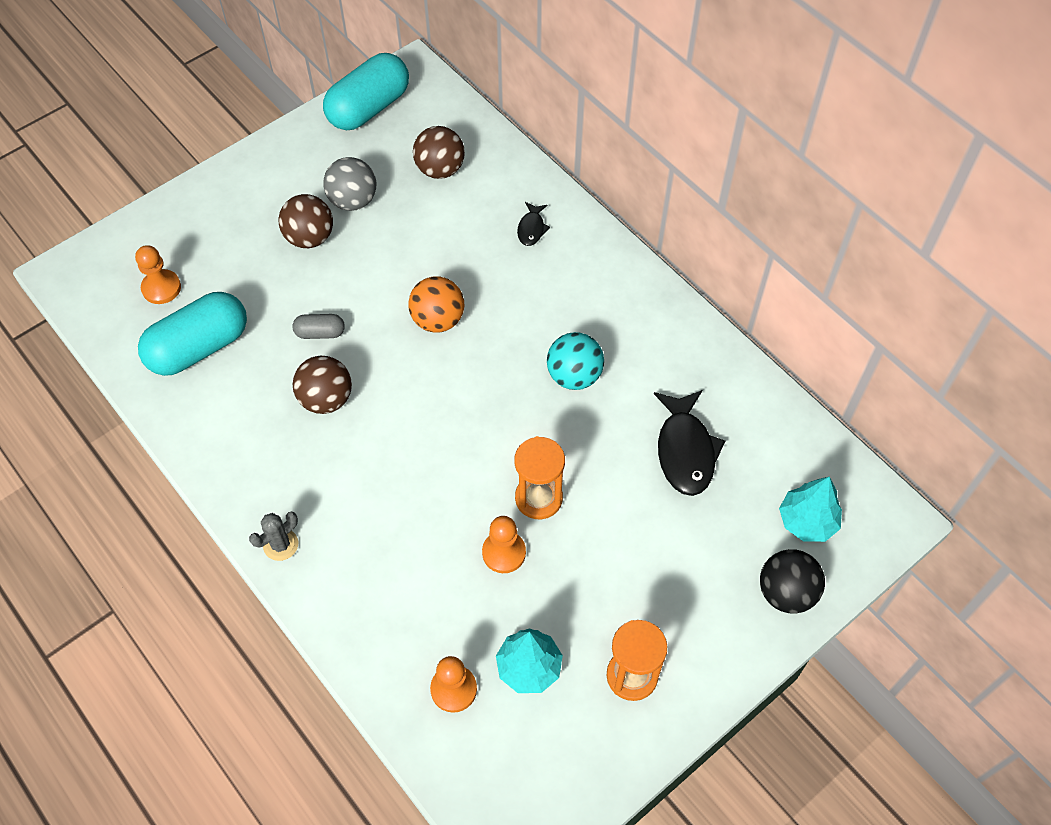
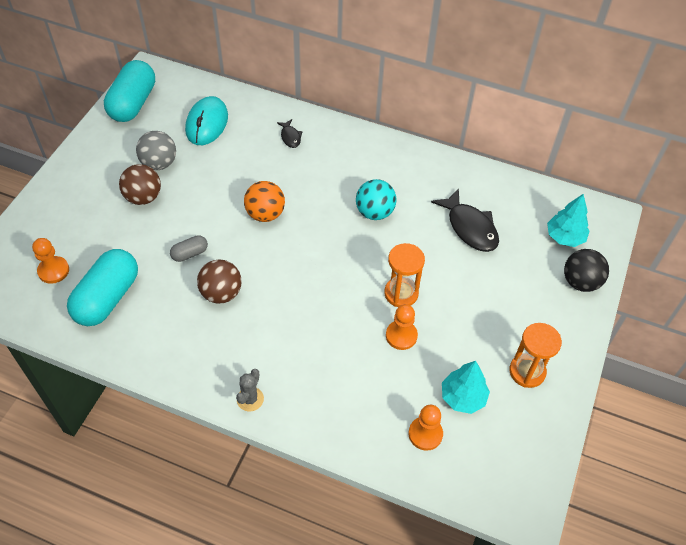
camera: 30 degrees left, 5 degrees down
brown ball [413,126,465,179] -> turquoise mouse [185,96,228,145]

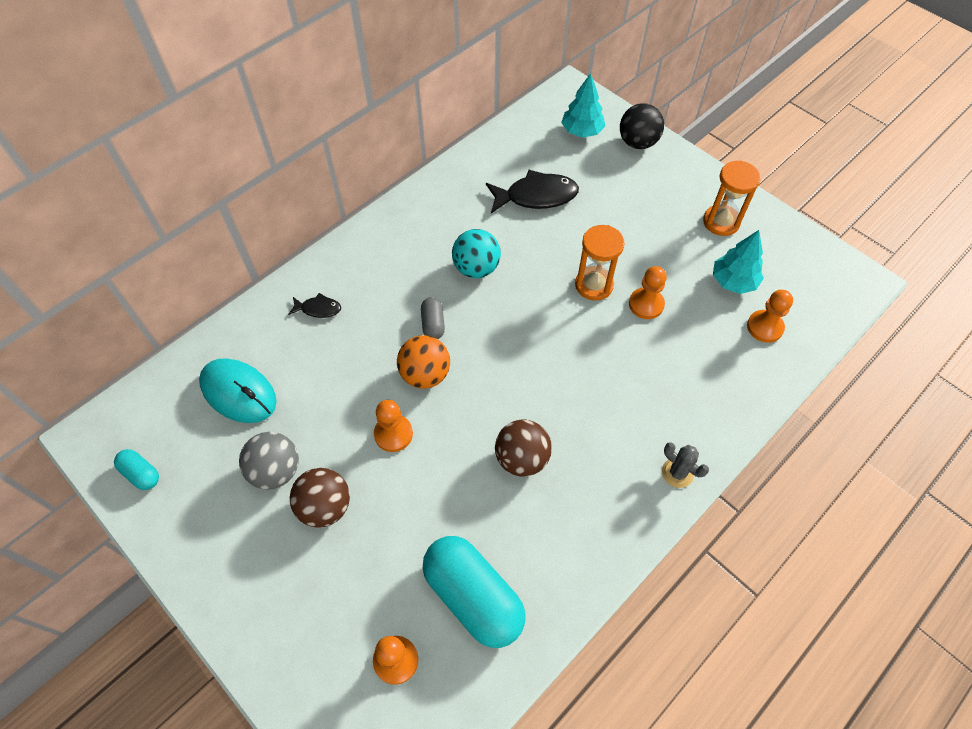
camera: 65 degrees left, 5 degrees up
turquoise capsule [104,60,155,122] -> turquoise capsule [114,449,159,490], size x0.46
grey capsule [170,235,208,262] -> grey capsule moved to [421,297,445,339]
none -> orange pawn [374,400,413,452]

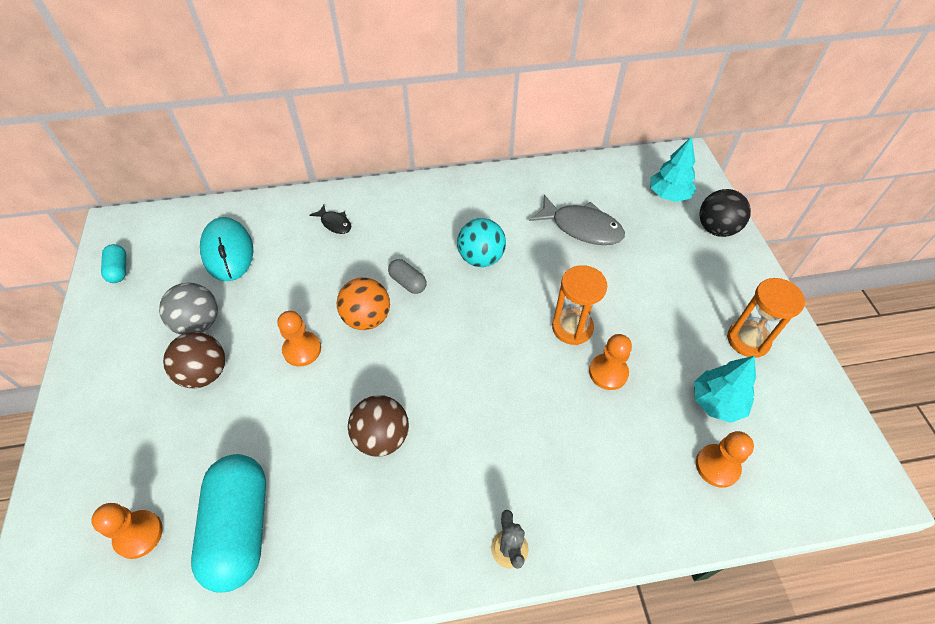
camera: 35 degrees right, 5 degrees down
grey capsule [421,297,445,339] -> grey capsule turned 75 degrees counterclockwise [388,259,426,294]
black fish [486,170,579,213] -> grey fish [529,195,625,245]

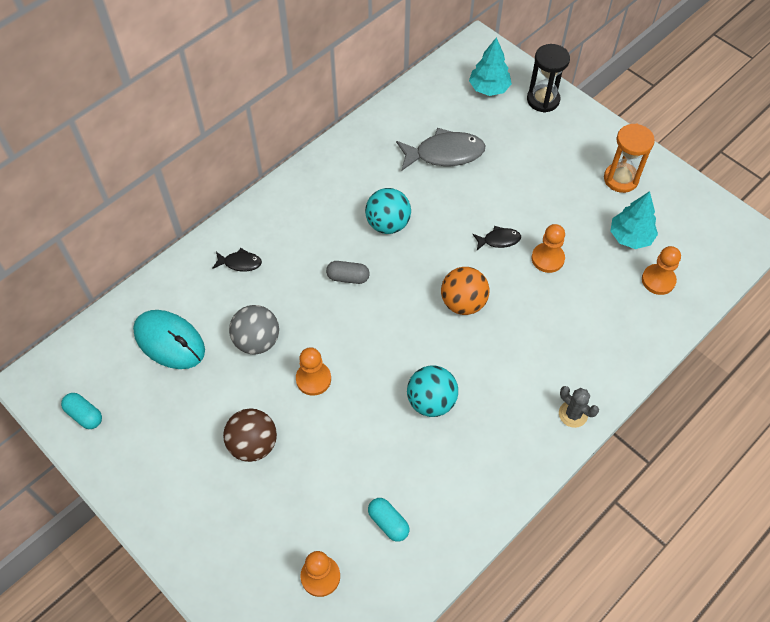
camera: 35 degrees left, 5 degrees up
grey ball [159,283,218,335] -> grey ball moved to [229,305,279,354]
turquoise capsule [191,454,266,593] -> turquoise capsule [368,498,410,542], size x0.46
orange ball [337,278,390,330] -> orange ball moved to [441,267,489,315]
brown ball [348,395,409,457] -> turquoise ball [407,365,458,417]
orange hourglass [552,265,607,345] -> black fish [473,226,521,250]
black ball [699,189,751,237] -> black hourglass [527,44,570,113]

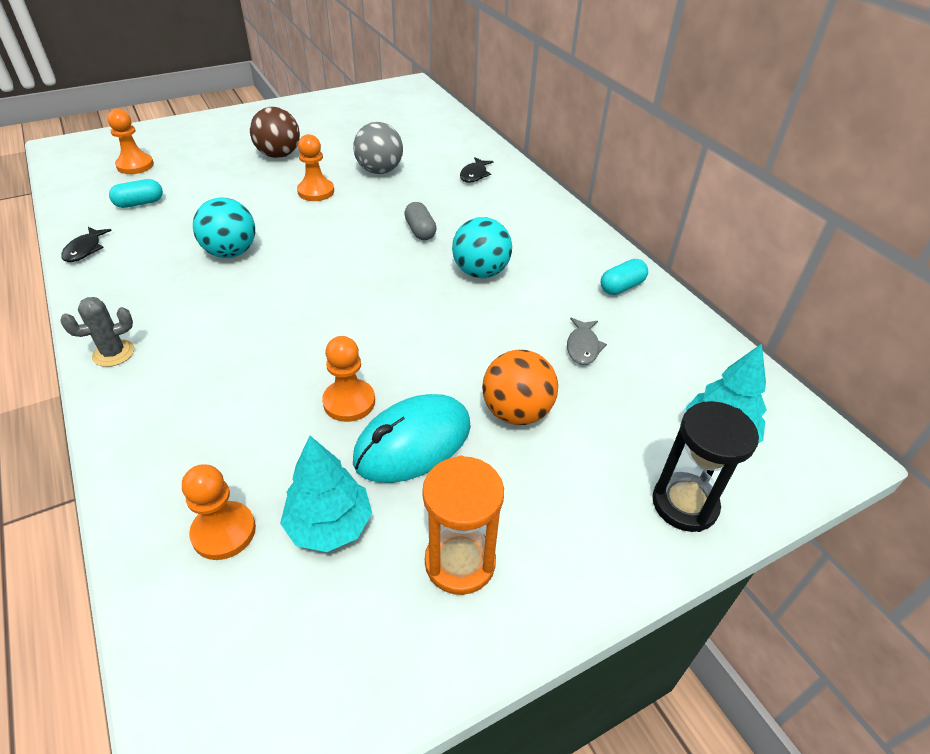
camera: 105 degrees right, 15 degrees down
turquoise capsule [61,393,102,429] -> turquoise capsule moved to [601,259,648,295]
turquoise mouse [133,310,205,369] -> turquoise mouse moved to [353,394,471,483]
grey capsule [326,261,370,284] -> grey capsule turned 45 degrees counterclockwise [404,202,437,240]
grey fish [396,128,485,170] -> grey fish [567,318,607,365], size x0.51
orange ball [441,267,489,315] -> orange ball moved to [482,350,558,425]
black fish [473,226,521,250] -> black fish moved to [61,227,112,262]

